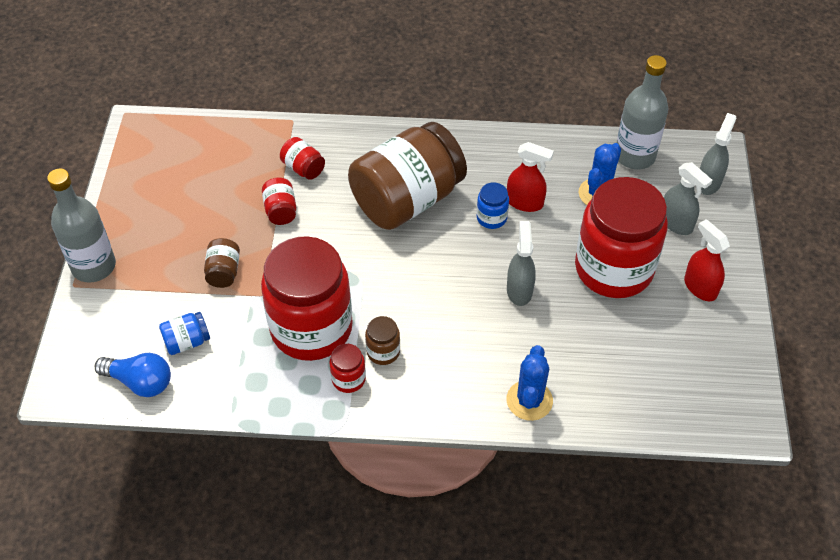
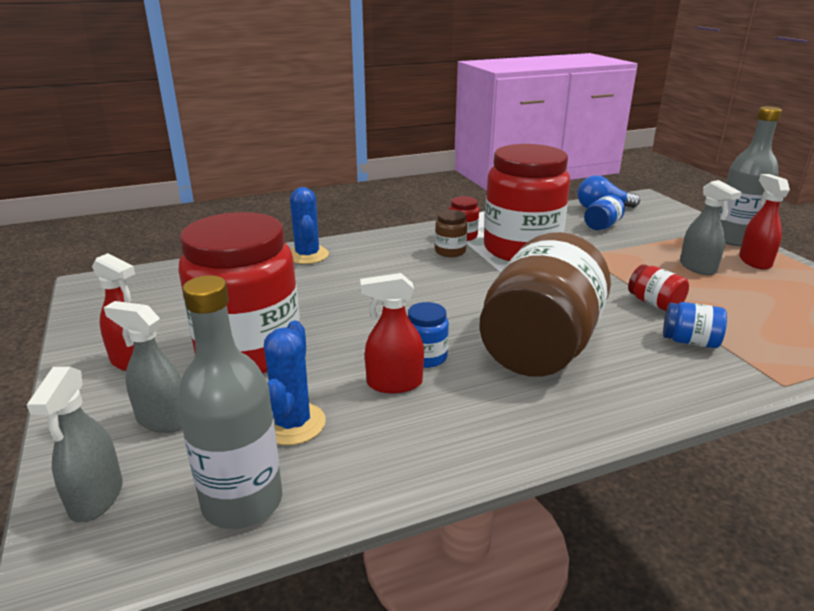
camera: 155 degrees right, 25 degrees down
brown jar [204,238,240,288] -> none
red jar [280,137,325,180] -> blue jar [663,302,727,348]
grey spray bottle [507,221,536,306] -> grey spray bottle moved to [680,180,742,275]
none -> red spray bottle [739,174,790,270]

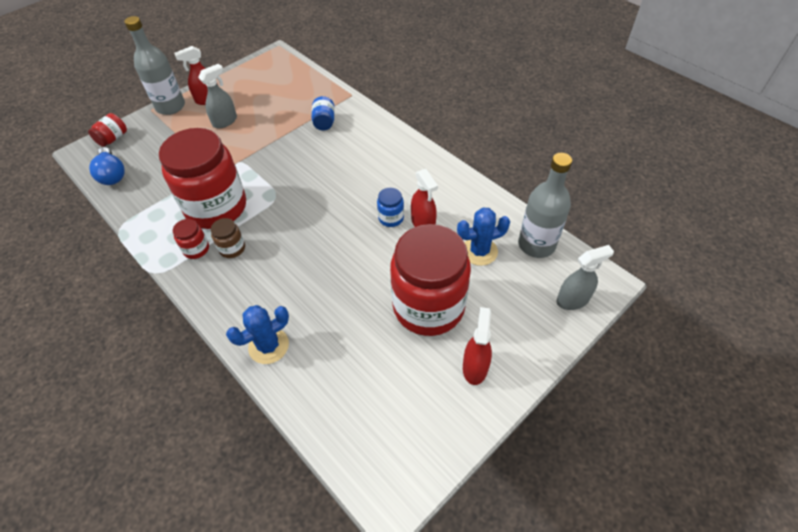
camera: 110 degrees left, 25 degrees up
grey spray bottle [104,301,183,433] -> none
brown jar [479,232,611,377] -> none
blue jar [584,195,625,230] -> none
red jar [628,265,689,311] -> red jar moved to [88,113,127,147]

